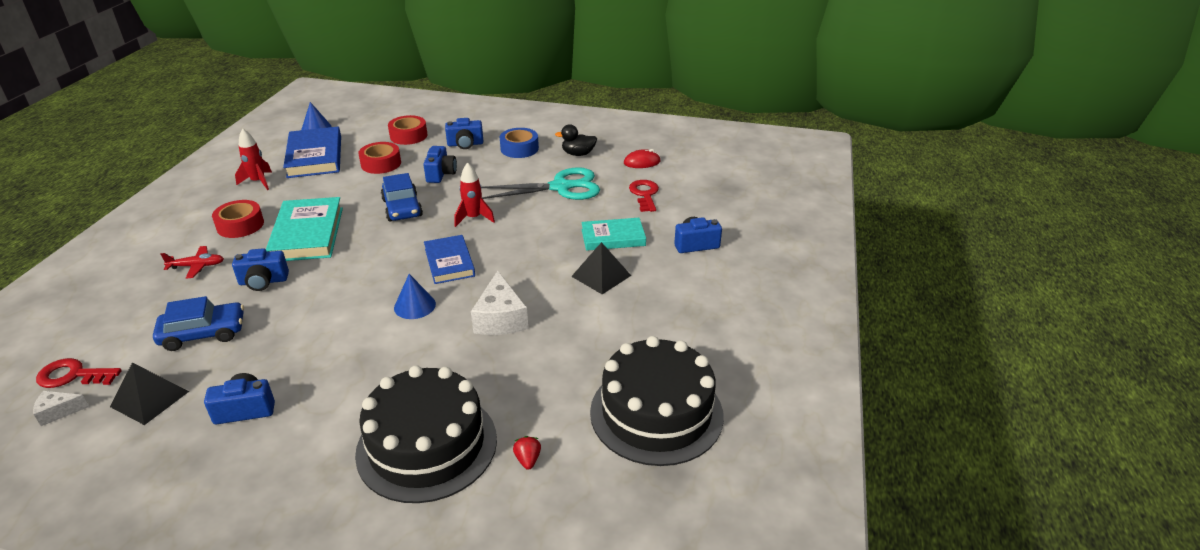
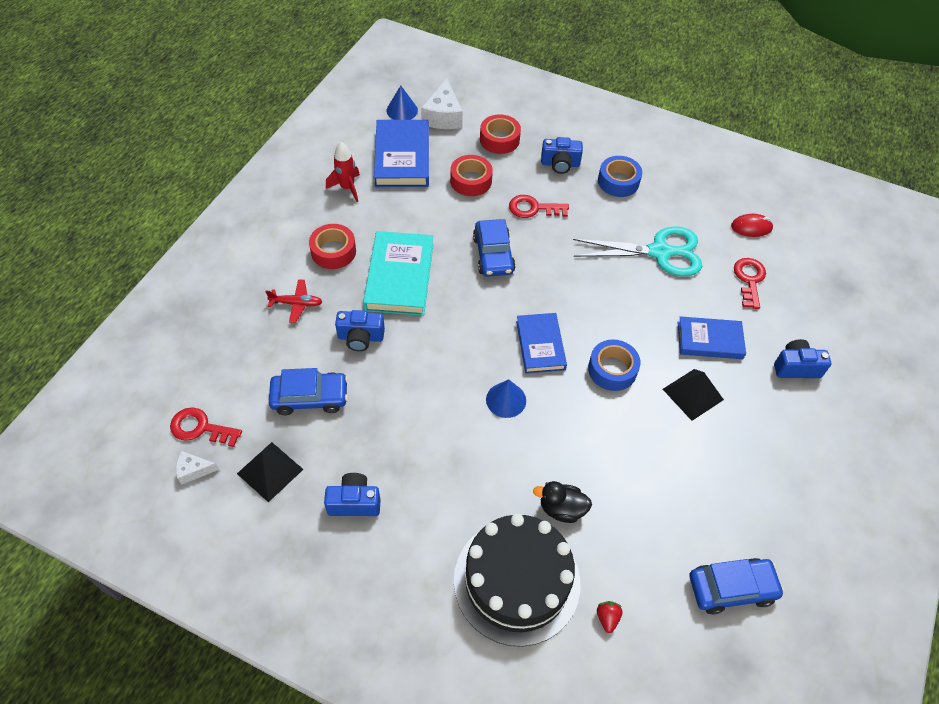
camera: 10 degrees right, 20 degrees up
blue camera [423,146,457,183] -> red key [509,195,569,218]
red rocket [454,162,495,227] -> none
white cheese [471,271,528,335] -> white cheese moved to [421,78,463,129]
black duck [555,124,597,156] -> black duck moved to [533,481,592,523]
turquoise book [581,218,646,251] -> blue book [677,316,746,359]
black cake [590,336,724,466] -> blue car [690,558,784,615]
none -> blue tape [588,339,641,391]

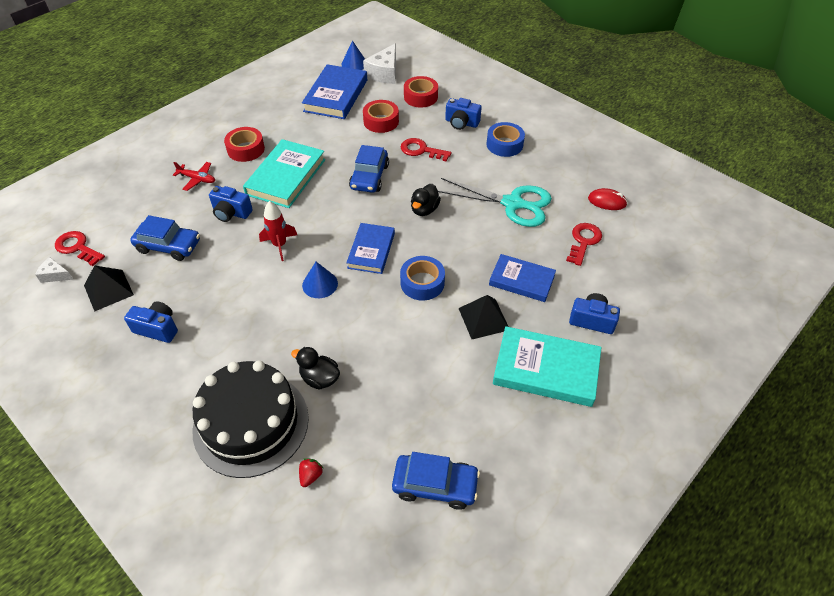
camera: 20 degrees right, 5 degrees down
red rocket [326,142,360,202] -> red rocket moved to [259,201,297,261]
none -> black duck [411,184,441,216]
none -> turquoise book [493,326,602,407]

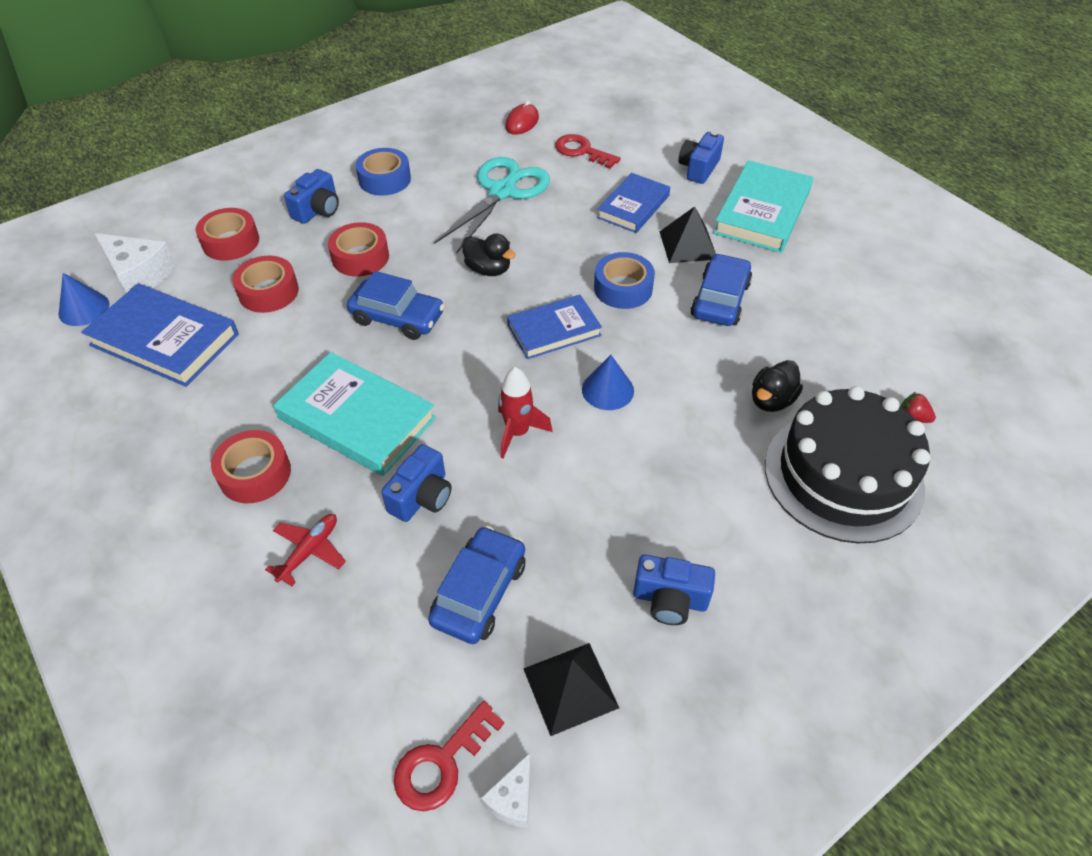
camera: 80 degrees left, 0 degrees up
blue camera [124,301,178,343] -> blue camera turned 105 degrees counterclockwise [633,555,715,625]
blue book [346,223,395,274] -> blue book turned 45 degrees counterclockwise [507,295,602,359]
blue car [392,452,480,510] -> blue car moved to [690,253,752,326]
red key [401,138,452,162] -> red tape [328,222,389,276]

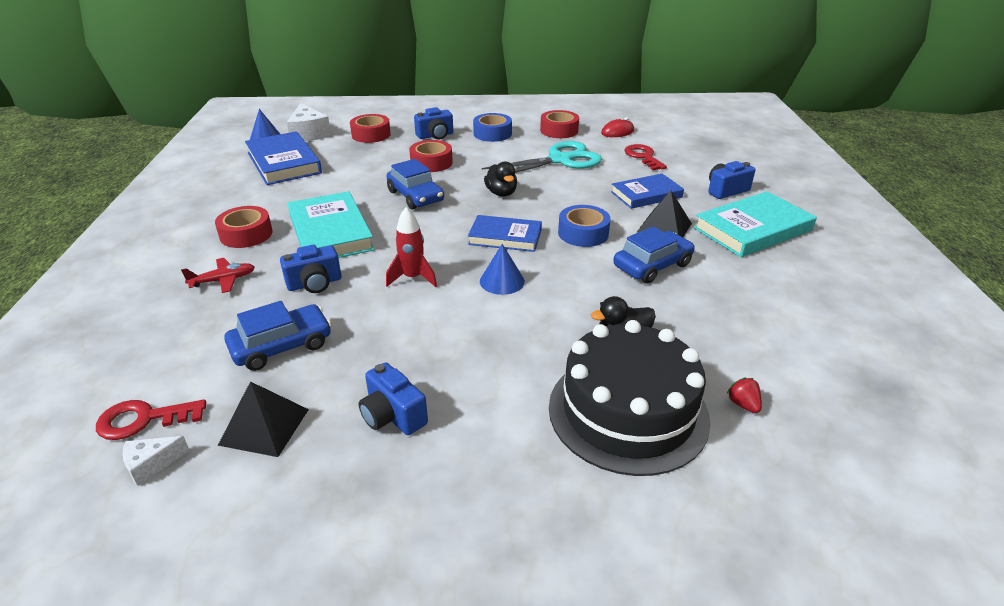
camera: 35 degrees right, 15 degrees down
red tape [232,256,299,313] -> red tape moved to [540,110,579,138]

